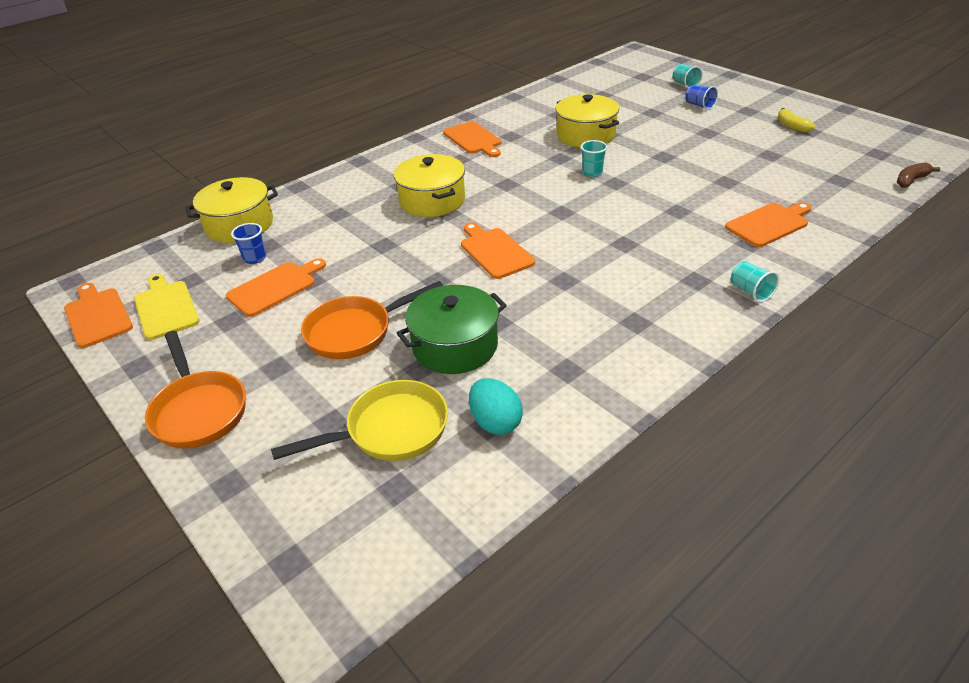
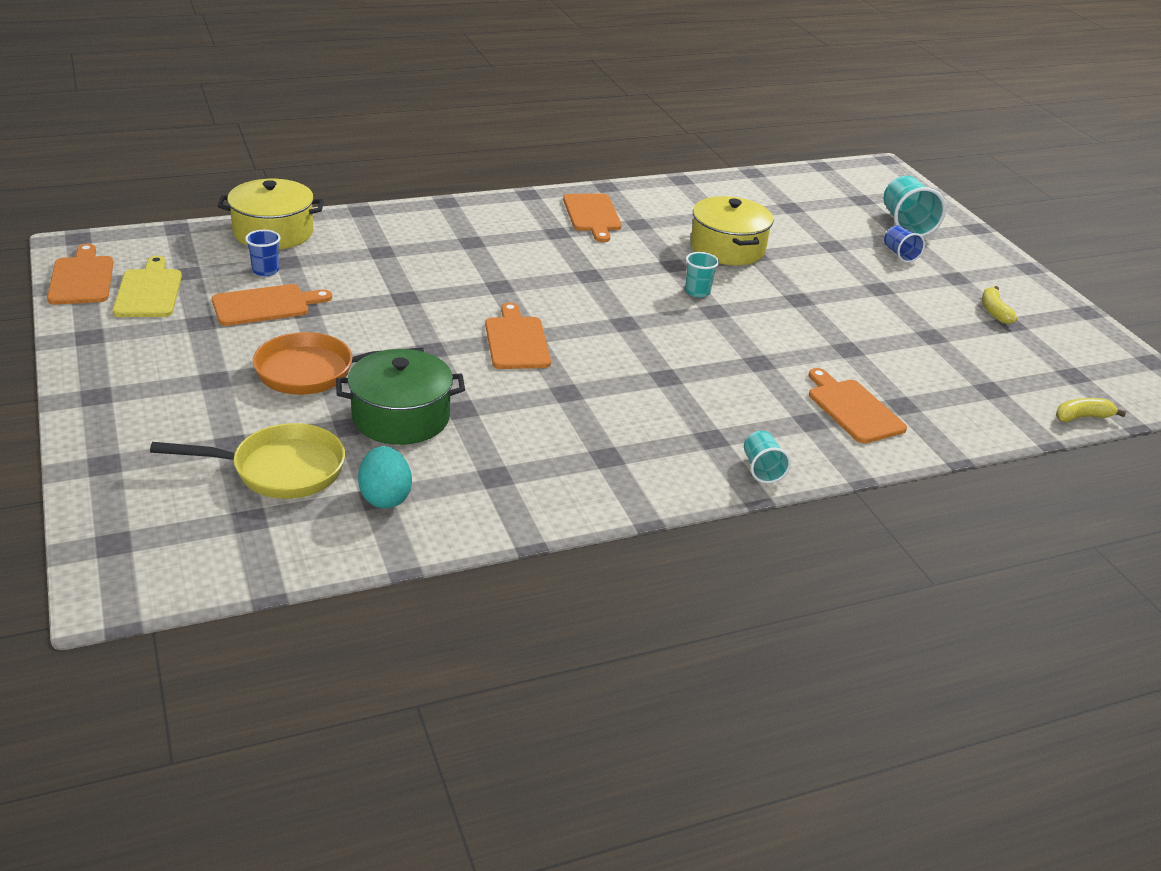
camera: 15 degrees right, 5 degrees down
orange pan [145,331,246,449] -> none
yellow pot [394,154,465,217] -> none
turquoise cup [673,64,703,88] -> turquoise cup [884,176,946,237], size x1.75
orange cutting board [725,202,811,247] -> orange cutting board turned 105 degrees counterclockwise [808,368,907,443]
brown banana [897,162,940,188] -> yellow banana [1056,398,1126,422]

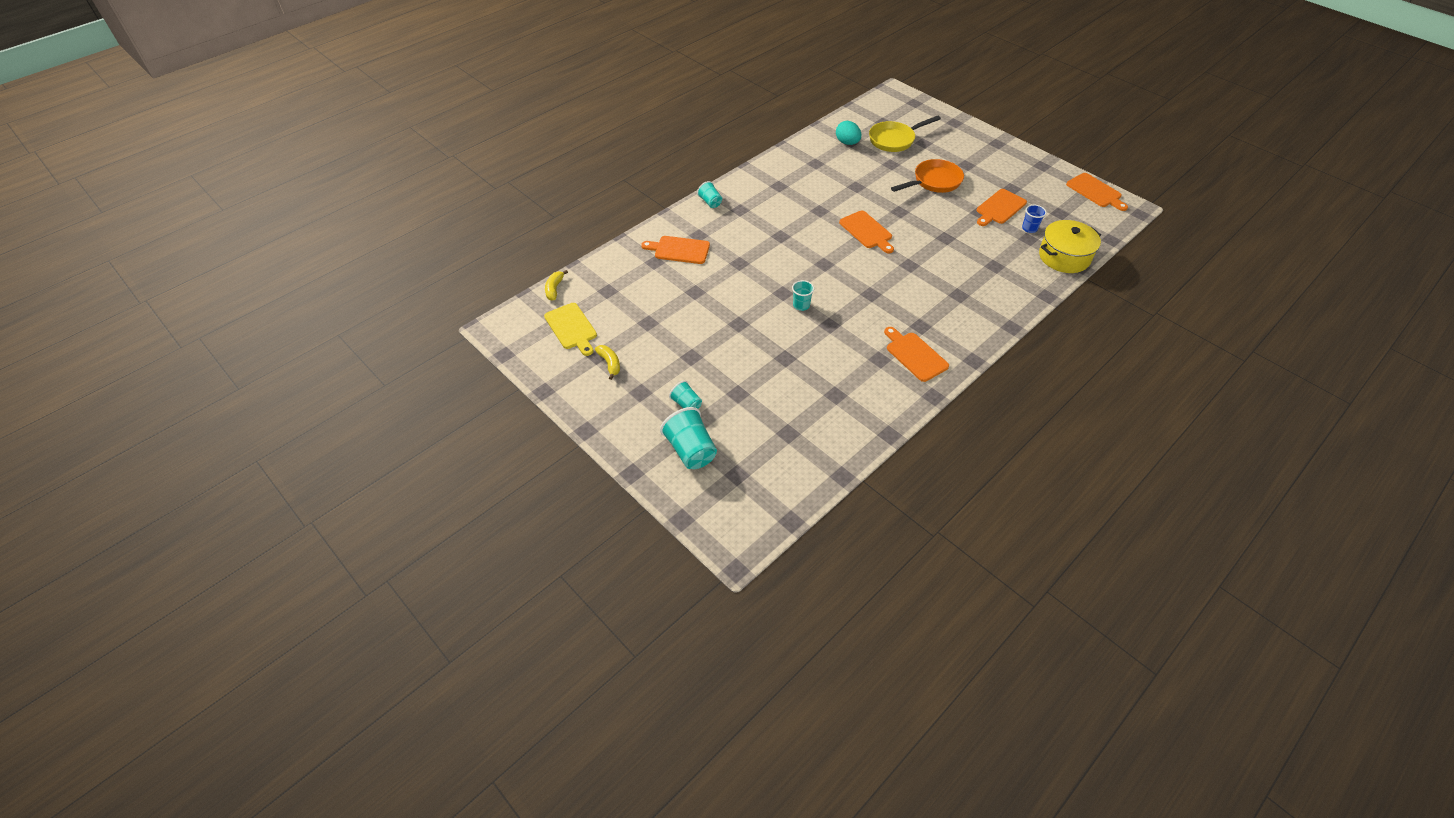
camera: 160 degrees right, 15 degrees up
yellow cutting board [112,256,182,317] -> yellow cutting board moved to [544,303,597,356]
green pot [336,349,465,445] -> none
yellow pot [691,196,773,265] -> none
orange cutting board [808,368,907,443] -> orange cutting board turned 150 degrees clockwise [641,236,710,264]
blue cup [884,225,925,263] -> turquoise cup [669,381,702,409]
yellow banana [1056,398,1126,422] -> yellow banana turned 135 degrees clockwise [545,270,568,301]

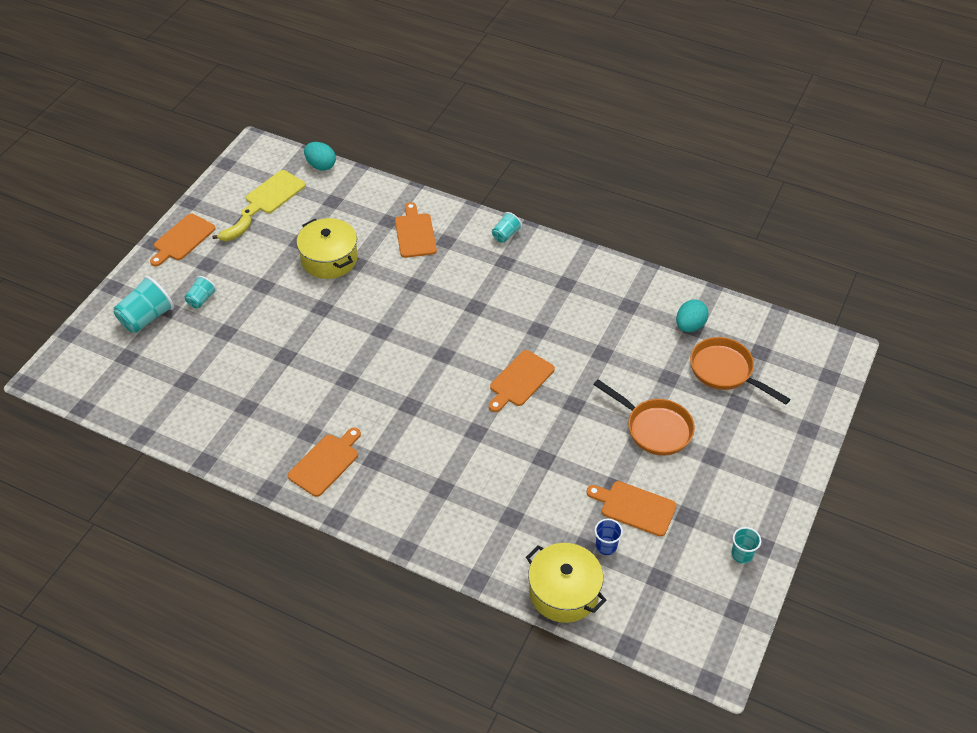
camera: 70 degrees right, 0 degrees up
yellow banana [545,270,568,301] -> turquoise egg [304,142,336,171]
turquoise cup [792,280,814,311] -> turquoise cup moved to [731,527,761,564]
yellow pan [869,116,941,152] -> orange pan [690,337,790,404]
orange cutting board [1066,173,1128,211] -> orange cutting board moved to [150,214,216,266]
none -> yellow pot [297,218,358,279]

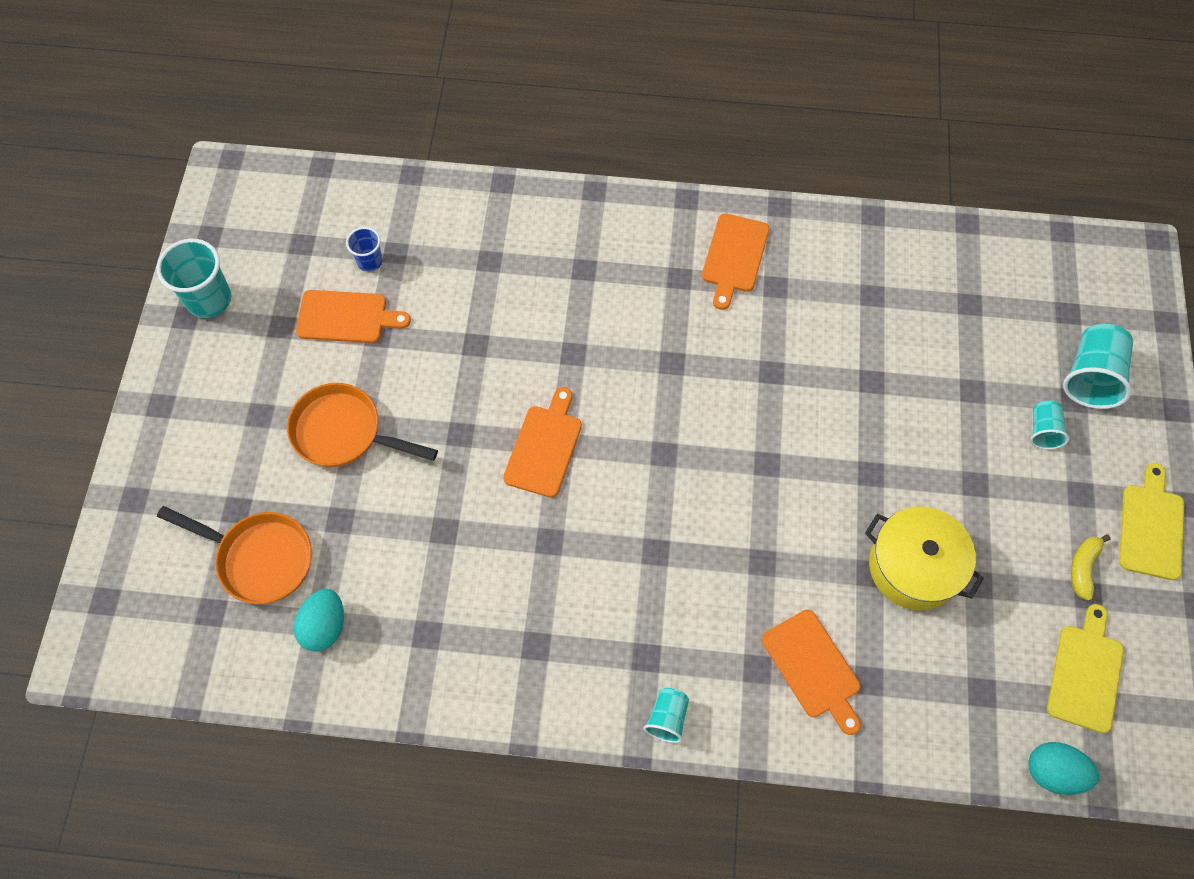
camera: 160 degrees right, 15 degrees up
orange cutting board [150,214,216,266] -> yellow cutting board [1119,463,1184,580]
yellow pot [526,543,606,623] -> none
turquoise cup [731,527,761,564] -> turquoise cup [157,239,231,318], size x1.75

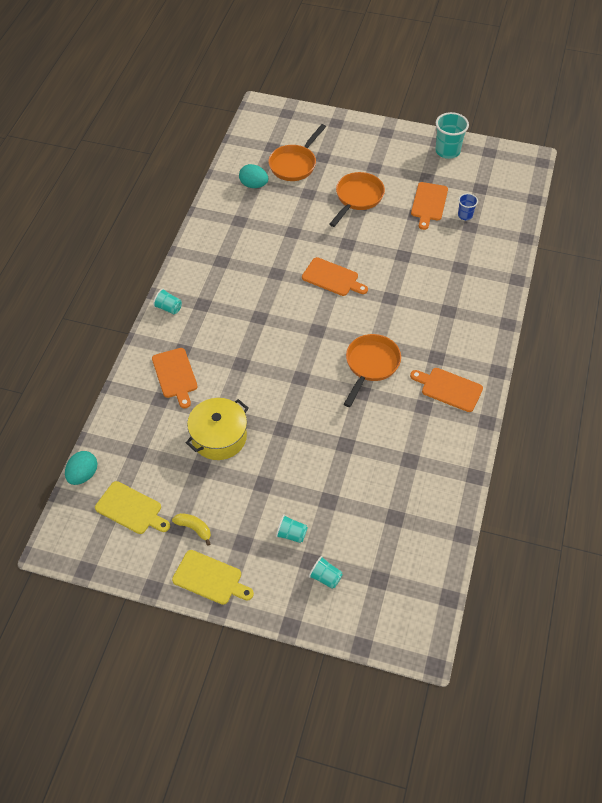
camera: 100 degrees right, 10 degrees down
orange cutting board [762,610,861,735] -> orange cutting board turned 90 degrees counterclockwise [152,348,198,409]
turquoise cup [1063,324,1133,409] -> turquoise cup [308,556,343,589], size x0.57
none -> orange pan [344,334,401,407]

